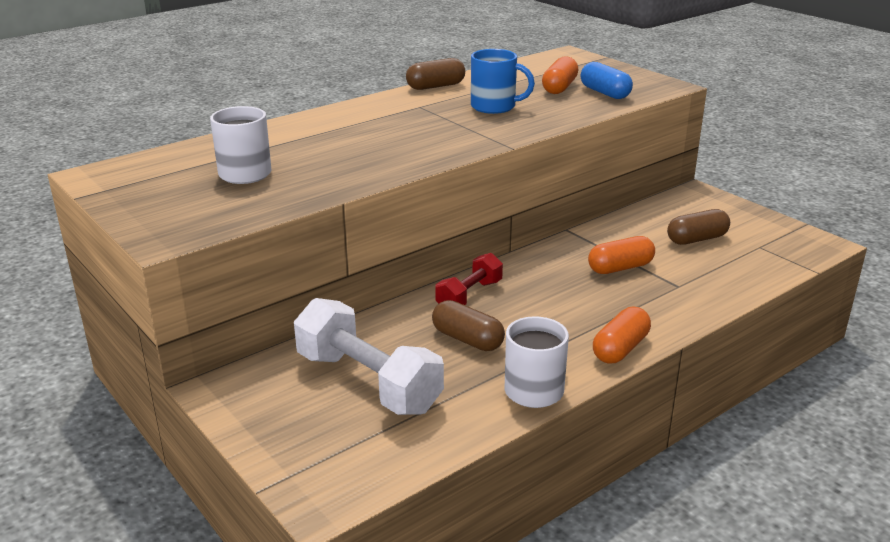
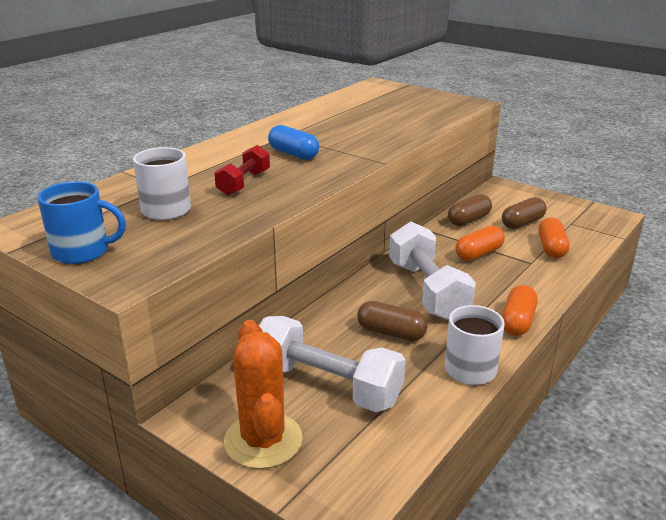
camera: 15 degrees left, 0 degrees up
brown capsule [406,58,465,90] -> brown capsule moved to [448,194,492,226]
red dumbbell [435,253,503,305] -> red dumbbell moved to [214,145,270,196]
blue mug [471,49,535,114] -> blue mug moved to [37,181,126,264]
orange capsule [542,56,578,94] -> orange capsule moved to [539,218,570,258]
blue capsule [581,62,633,99] -> blue capsule moved to [268,125,319,160]
none -> orange cactus [224,320,303,469]
none -> white dumbbell [389,222,476,320]

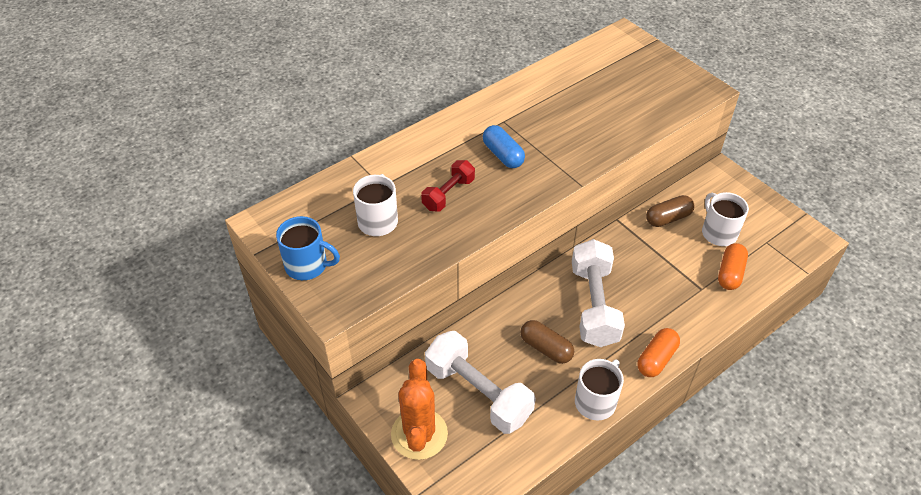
camera: 15 degrees right, 20 degrees up
orange capsule [455,226,505,261] -> none
brown capsule [502,197,547,229] -> white mug [702,192,749,246]

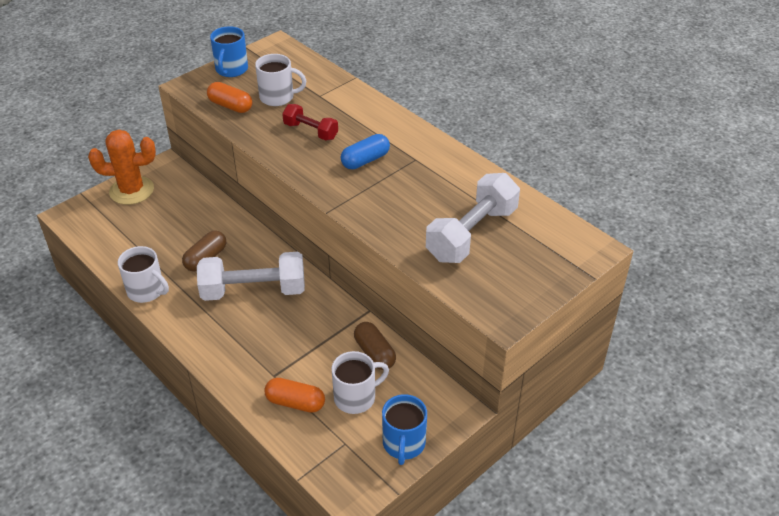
camera: 85 degrees right, 5 degrees down
white dumbbell [425,331,535,434] -> white dumbbell moved to [426,173,520,263]
orange capsule [637,328,680,377] -> orange capsule moved to [207,82,252,113]
none -> blue mug [382,394,427,465]

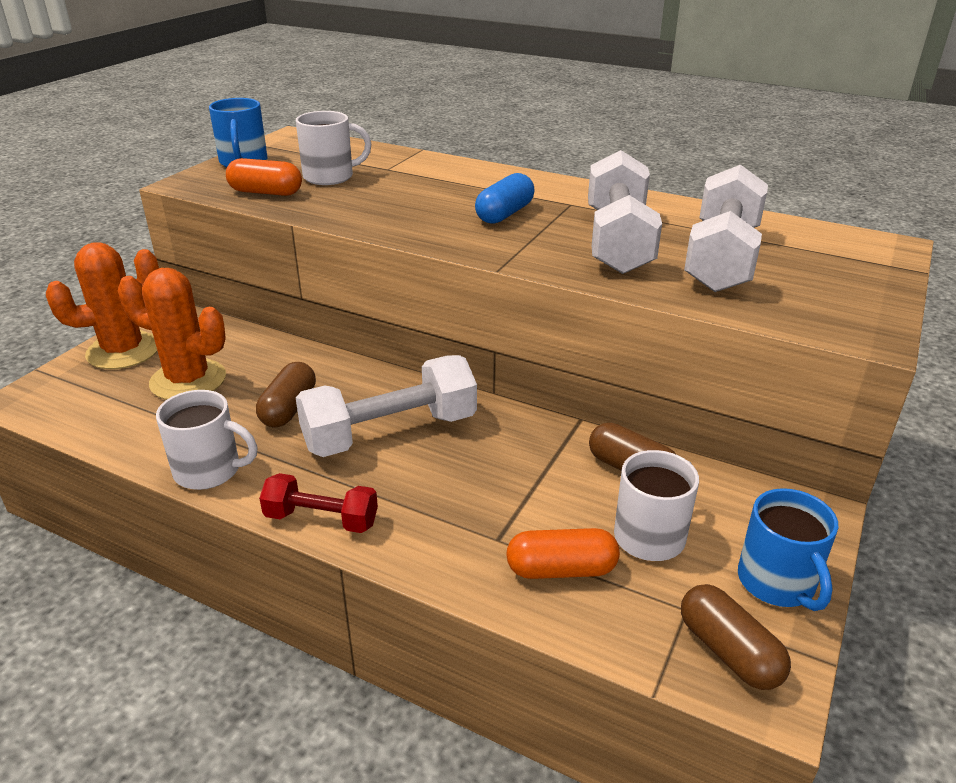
camera: 20 degrees left, 10 degrees down
red dumbbell [282,104,338,141] -> red dumbbell moved to [259,473,378,533]
none -> orange cactus [118,268,226,400]
none -> white dumbbell [588,150,662,274]
none -> brown capsule [681,584,791,690]

